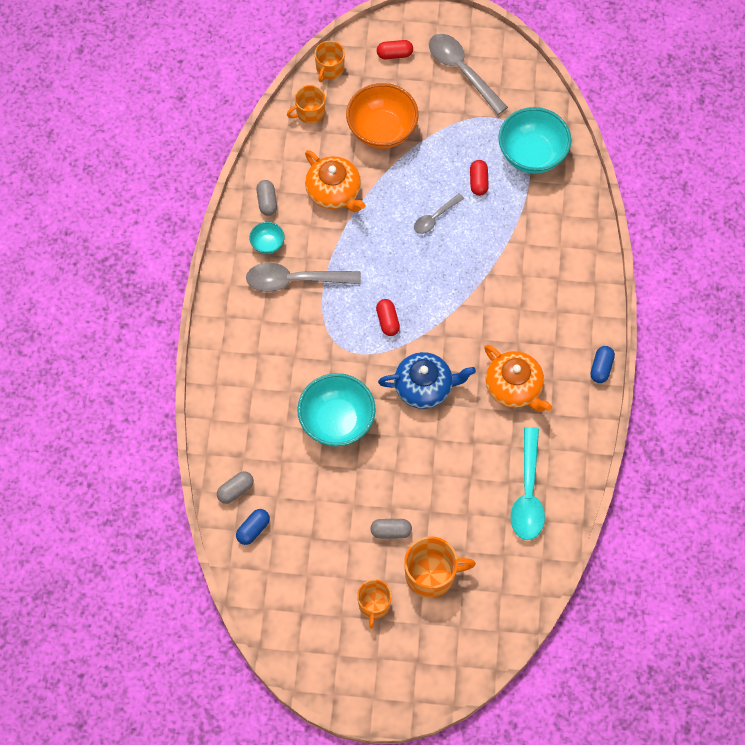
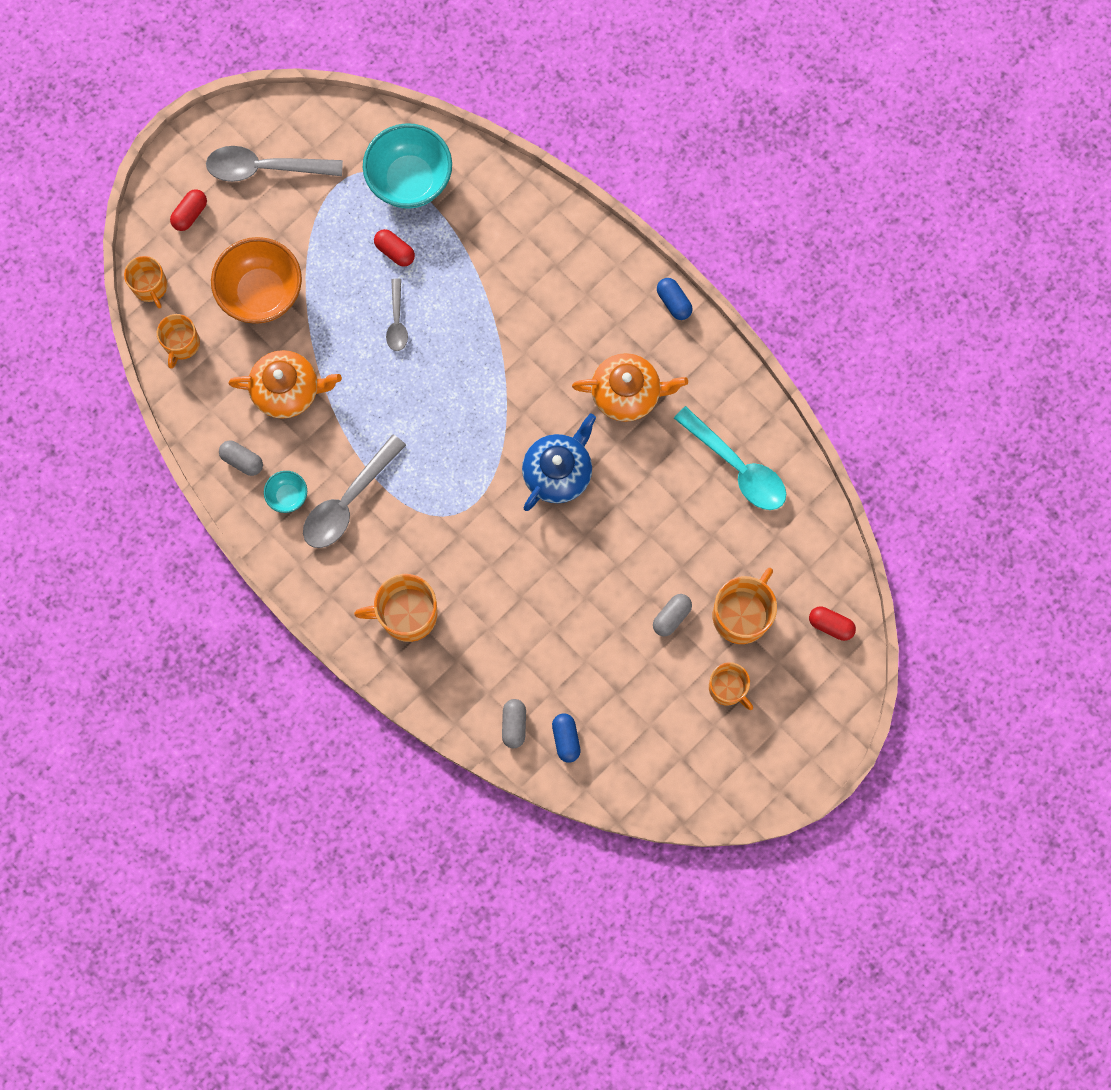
camera: 50 degrees left, 10 degrees up
turquoise bowl [297,373,376,447] -> none
red capsule [376,299,400,336] -> red capsule moved to [809,606,856,641]
none -> orange mug [354,574,438,642]

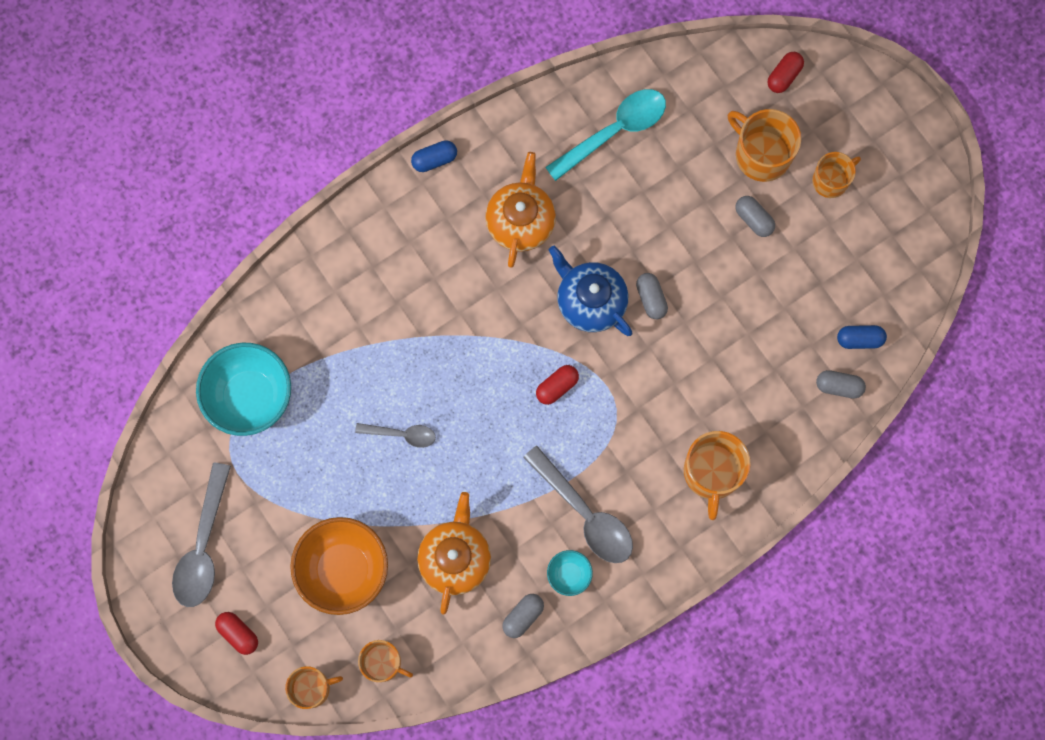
camera: 80 degrees left, 0 degrees up
red capsule [374,229,415,267] -> red capsule moved to [536,365,579,405]
none -> grey capsule [636,273,668,319]

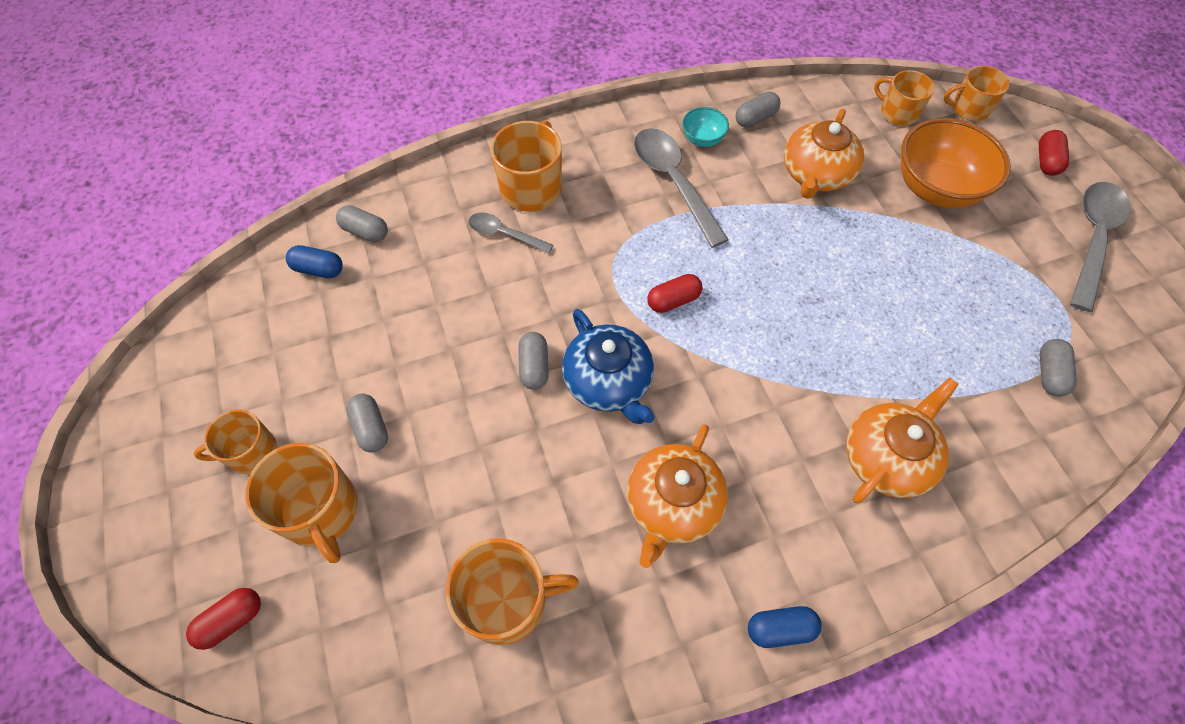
camera: 165 degrees left, 15 degrees down
turquoise bowl [196,343,291,436] -> grey capsule [1040,339,1077,396]
red capsule [215,612,258,655] -> red capsule turned 45 degrees clockwise [1039,130,1069,176]
grey spoon [355,423,436,448] -> grey spoon moved to [468,212,553,254]
turquoise spoon [545,89,666,181] -> orange mug [445,538,579,645]
none -> orange teapot [846,377,959,504]

